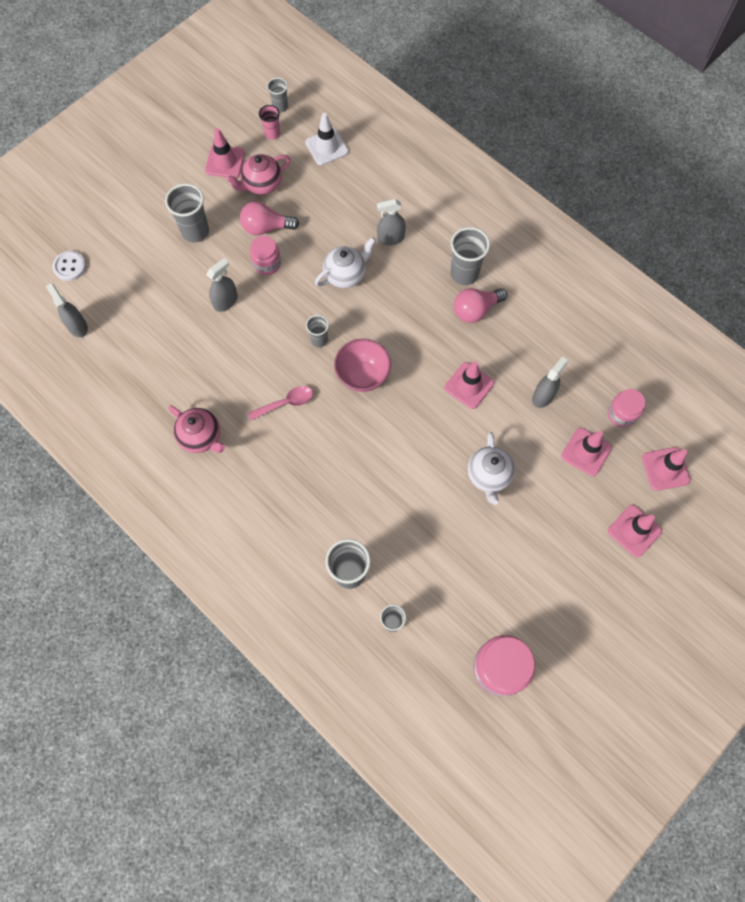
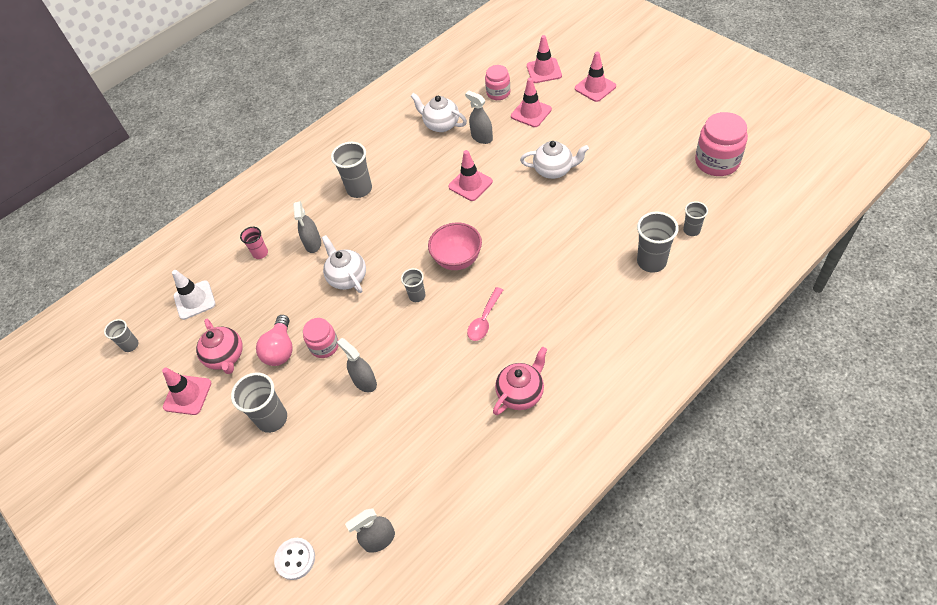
camera: 80 degrees left, 15 degrees down
pink spoon [248,386,313,421] -> pink spoon turned 135 degrees counterclockwise [467,287,503,341]
pink cup [259,105,280,140] -> pink cup moved to [240,227,268,259]
pink light bulb [454,288,507,323] -> none
none -> white teapot [411,93,467,132]

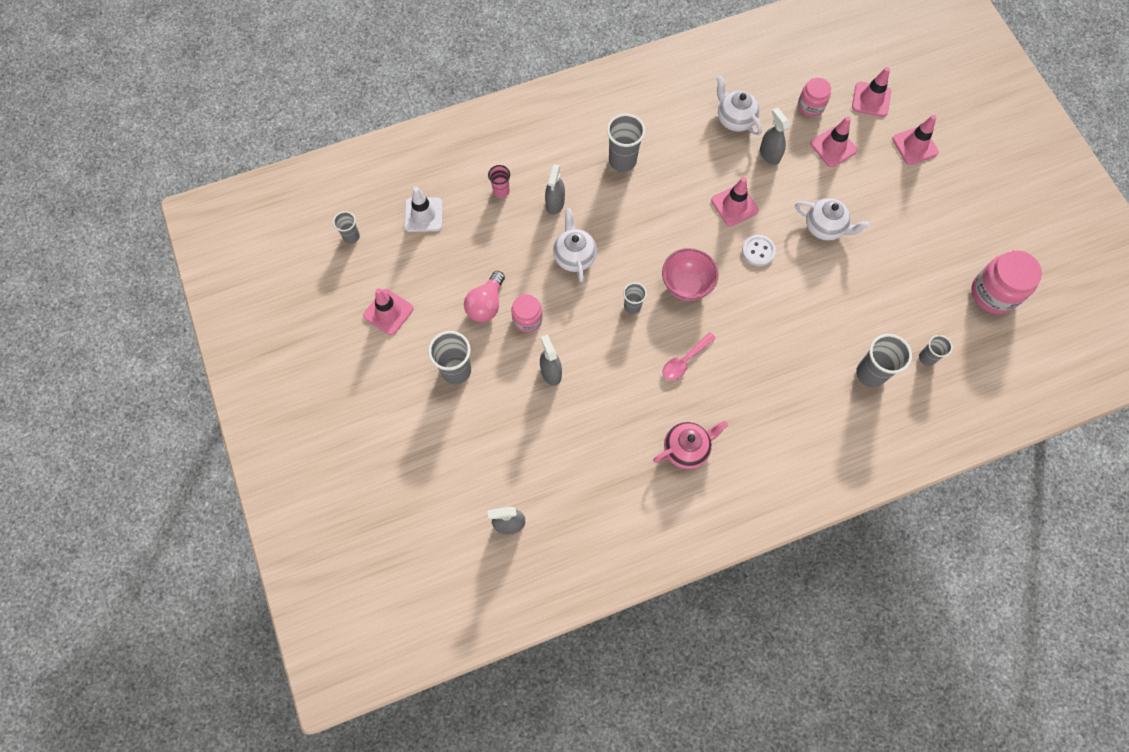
camera: 15 degrees right, 15 degrees up
pink teapot [196,319,243,374] -> none
white button [274,538,315,580] -> white button moved to [742,235,776,266]

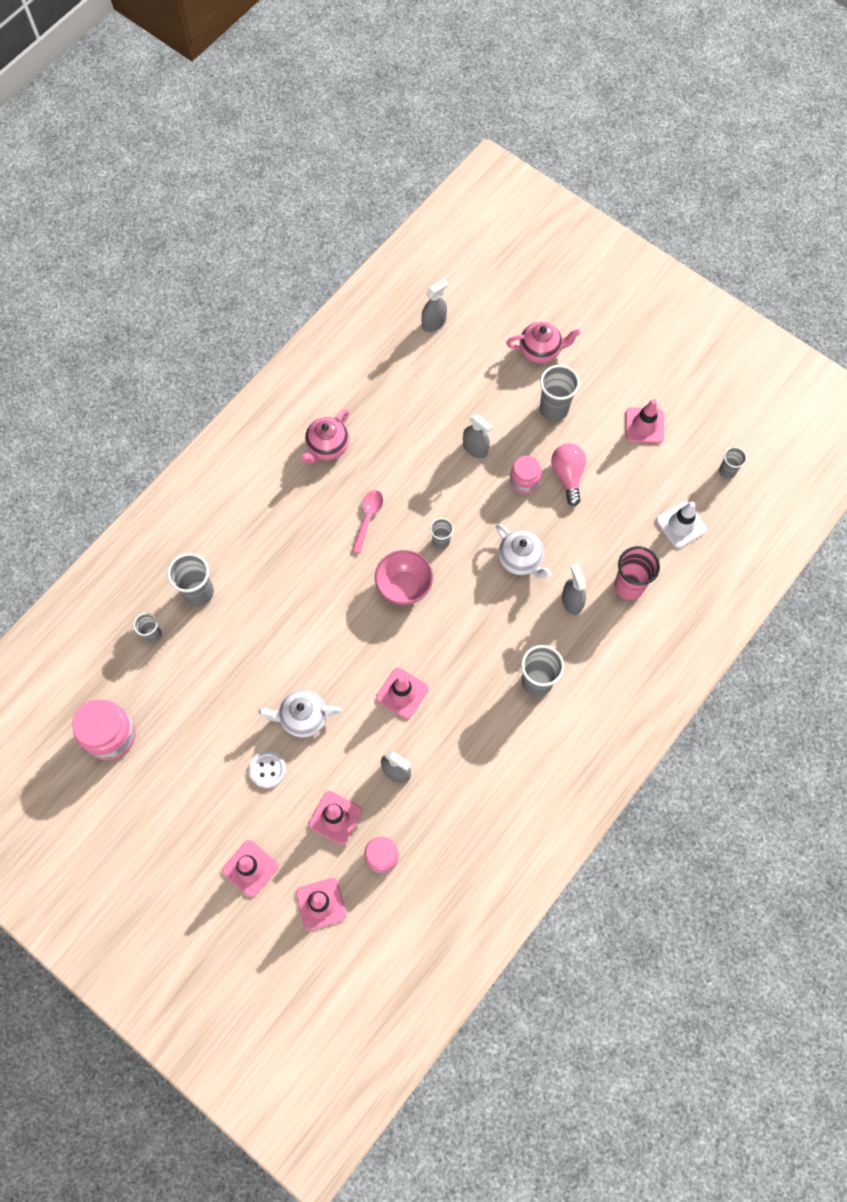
camera: 150 degrees right, 0 degrees up
pink cup [488,165,510,198] -> pink cup [614,546,660,600], size x1.71
white teapot [717,76,762,135] -> none
white button [742,235,776,266] -> white button moved to [249,751,286,788]
none -> pink teapot [506,322,581,363]

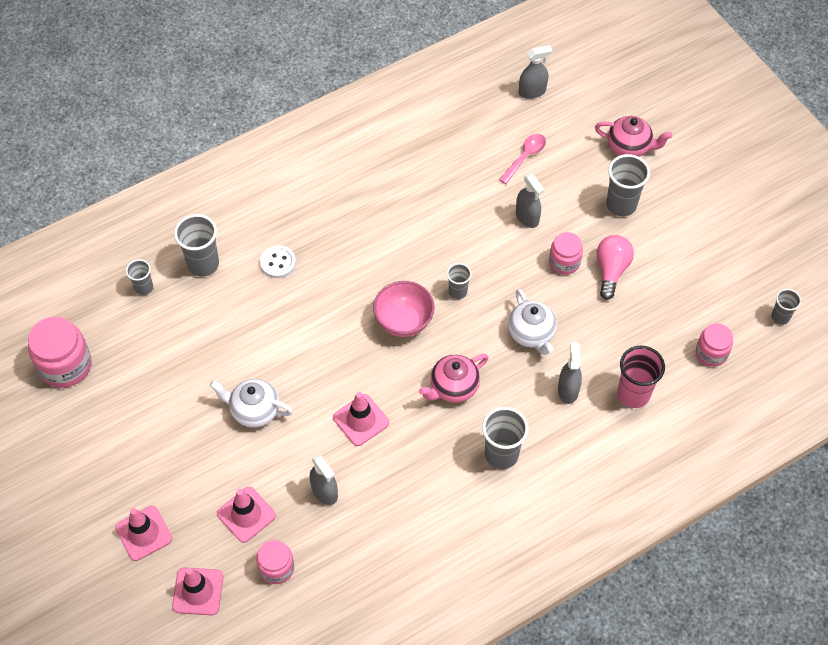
camera: 20 degrees right, 10 degrees down
white button [249,751,286,788] -> white button moved to [260,245,296,278]
pink teapot [301,409,349,464] -> pink teapot moved to [419,354,488,403]
pink spoon [352,490,383,553] -> pink spoon moved to [499,134,546,184]
pink traffic cone [625,399,664,444] -> none
white traffic cone [656,502,707,548] -> pink jar [696,323,733,367]

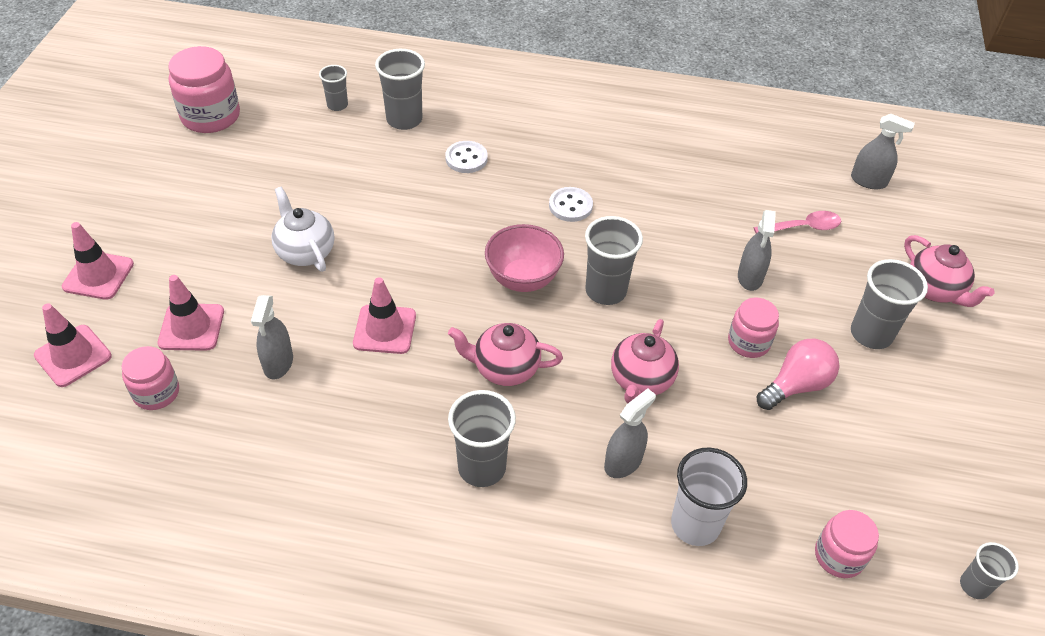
camera: 40 degrees right, 10 degrees down
grey cup [447,263,472,299] -> grey cup [585,216,643,305], size x1.71
white teapot [508,289,557,355] -> pink teapot [611,319,679,404]
pink cup [617,346,665,408] -> white cup [671,448,747,546]
none -> white button [549,187,593,222]

